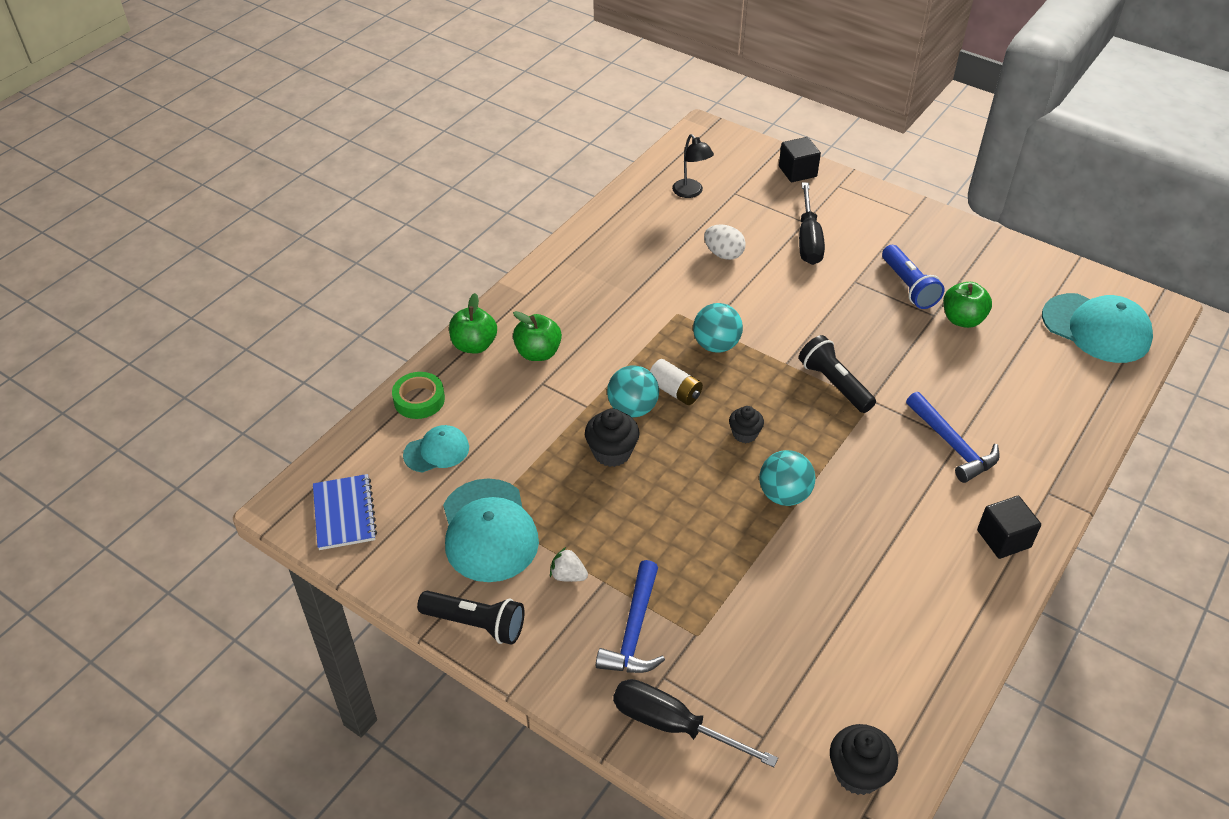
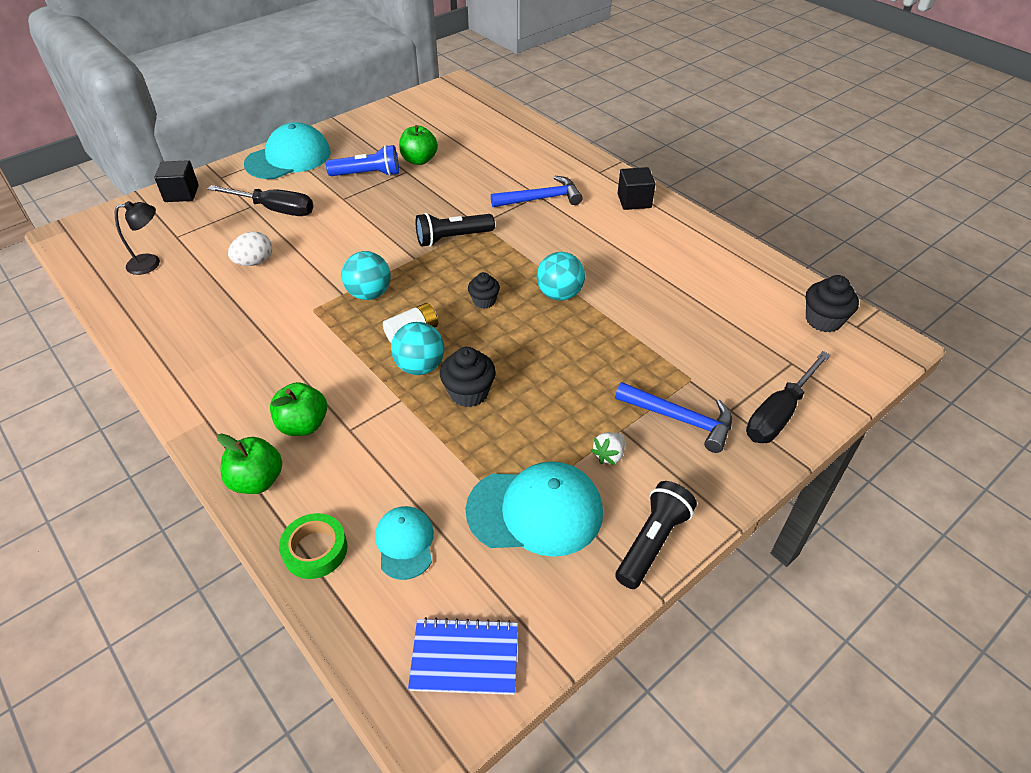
camera: 75 degrees left, 0 degrees up
turquoise cap [1042,293,1153,363] -> turquoise cap moved to [244,122,331,179]

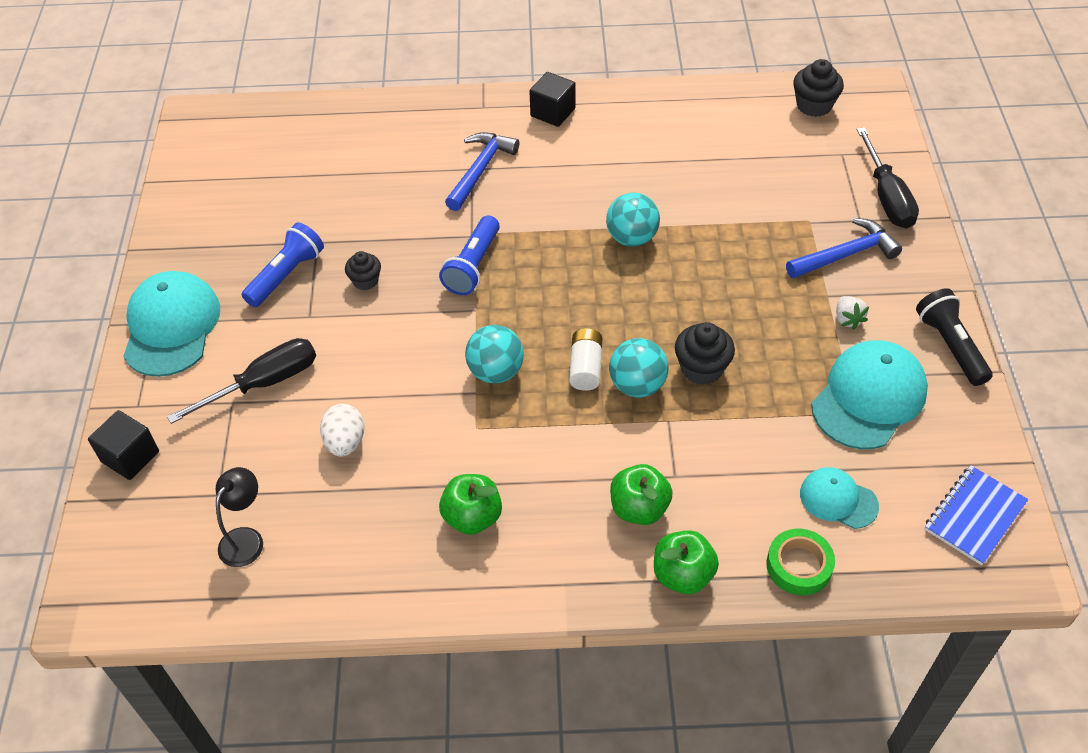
camera: 50 degrees left, 5 degrees up
green apple [399,125,438,165] -> green apple moved to [439,474,502,535]
black flashlight [416,213,495,247] -> blue flashlight [439,215,500,295]
black cupcake [468,272,500,309] -> black cupcake moved to [345,251,381,290]

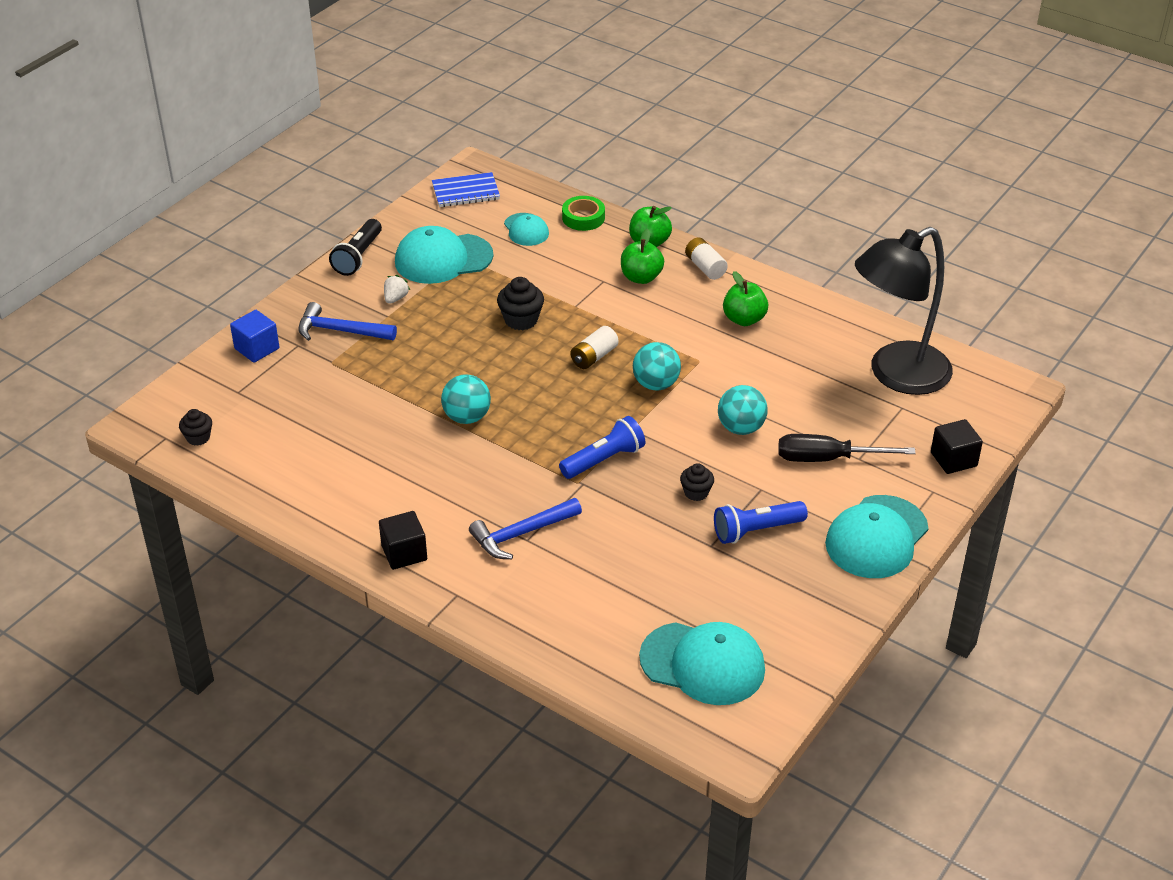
camera: 145 degrees left, 10 degrees down
black lamp [216,467,263,567] -> black lamp [855,227,953,395], size x2.39
white egg [320,404,364,457] -> none
turquoise ball [609,338,669,397] -> turquoise ball moved to [718,385,767,435]
black cupcake [793,59,844,117] -> black cupcake [179,409,212,446], size x0.65
black screwdriver [856,127,919,229] -> blue cube [230,310,279,363]
none -> turquoise cap [639,622,765,705]
none -> white battery [685,237,728,280]

